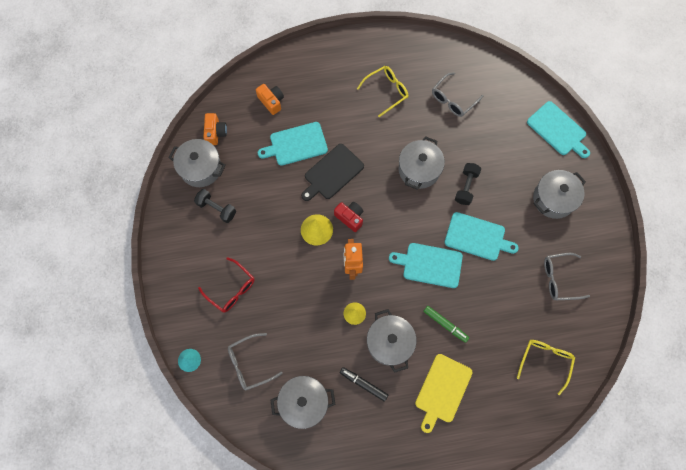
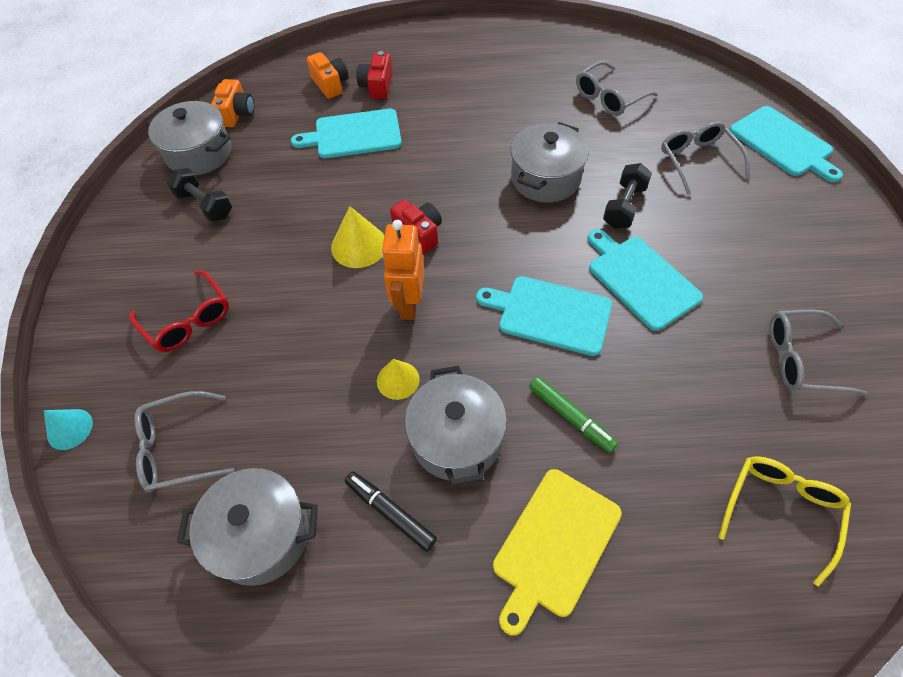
camera: 10 degrees right, 15 degrees down
black cutting board [301,144,364,201] -> none
yellow glasses [357,66,408,117] -> none
turquoise cutting board [445,212,519,261] -> turquoise cutting board turned 150 degrees counterclockwise [587,229,703,331]
grey pot [533,170,586,219] -> none
none -> red camera [357,51,393,99]
none -> grey glasses [661,121,750,195]

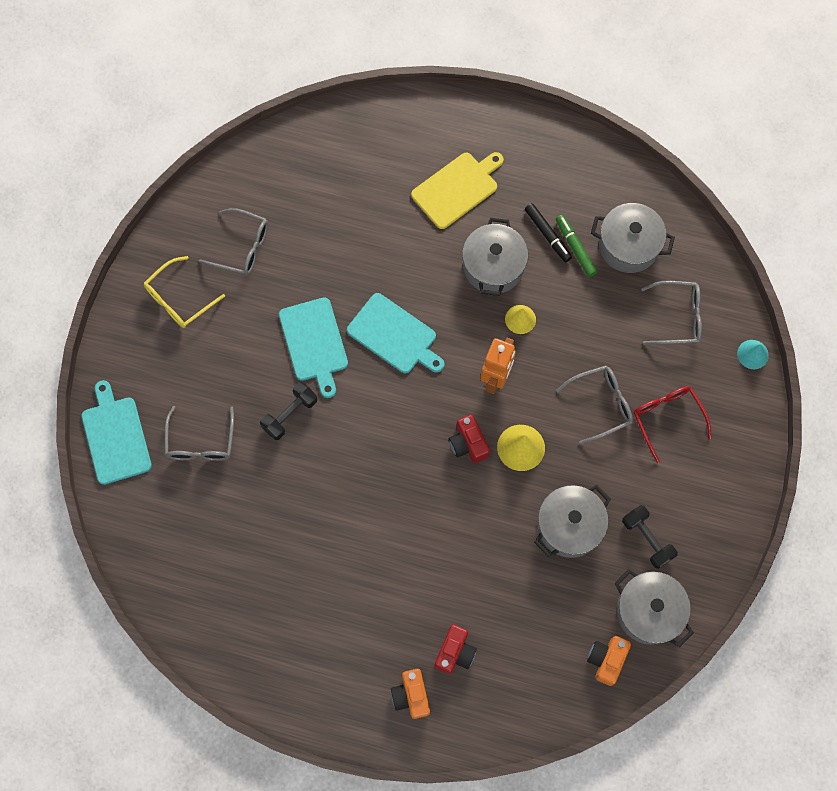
camera: 165 degrees left, 15 degrees up
turquoise cutting board [291,109,402,158] -> none
orange camera [307,52,349,99] -> orange camera moved to [391,669,430,719]
grey pot [511,122,589,202] -> grey pot moved to [534,485,611,558]
green marker [529,377,618,453] -> green marker moved to [556,215,597,277]
grey glasses [576,61,658,116] -> grey glasses moved to [556,365,633,444]
yellow glasses [718,456,851,587] -> yellow glasses moved to [144,256,225,328]

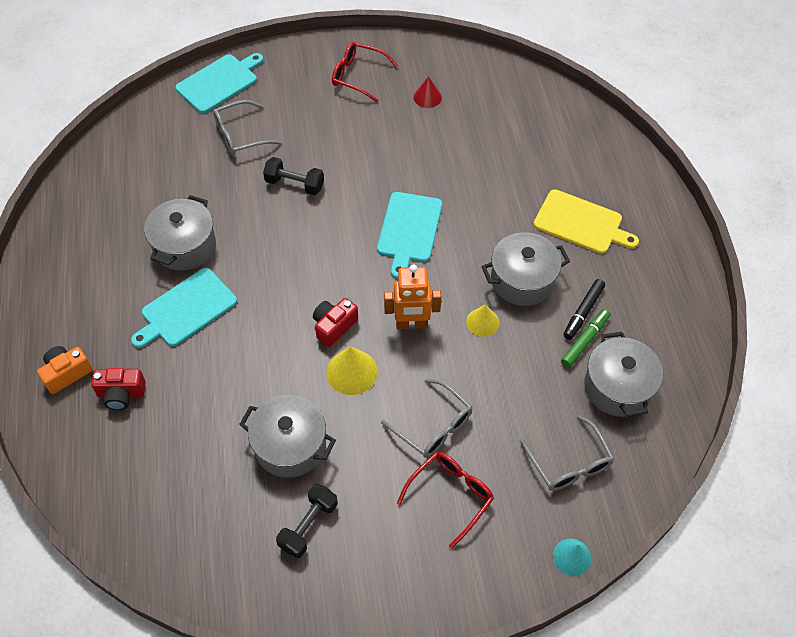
camera: 65 degrees right, 15 degrees down
yellow glasses [144,256,225,328] -> red glasses [332,42,398,102]
grey glasses [199,208,268,275] -> red cone [414,76,442,108]
turquoise cutting board [279,297,348,398] -> turquoise cutting board moved to [131,268,237,348]
orange camera [587,636,631,686] -> none
grey pot [614,569,694,647] -> grey pot moved to [144,195,216,271]

